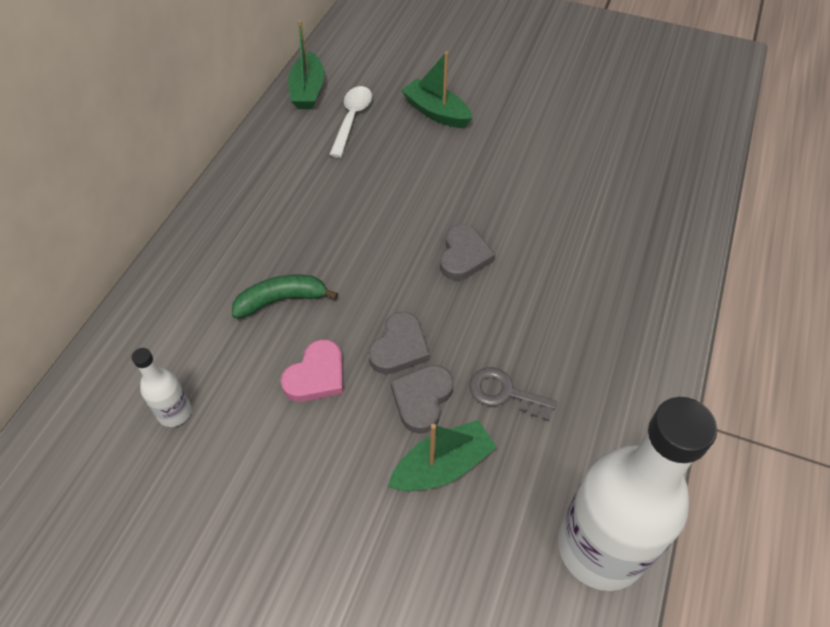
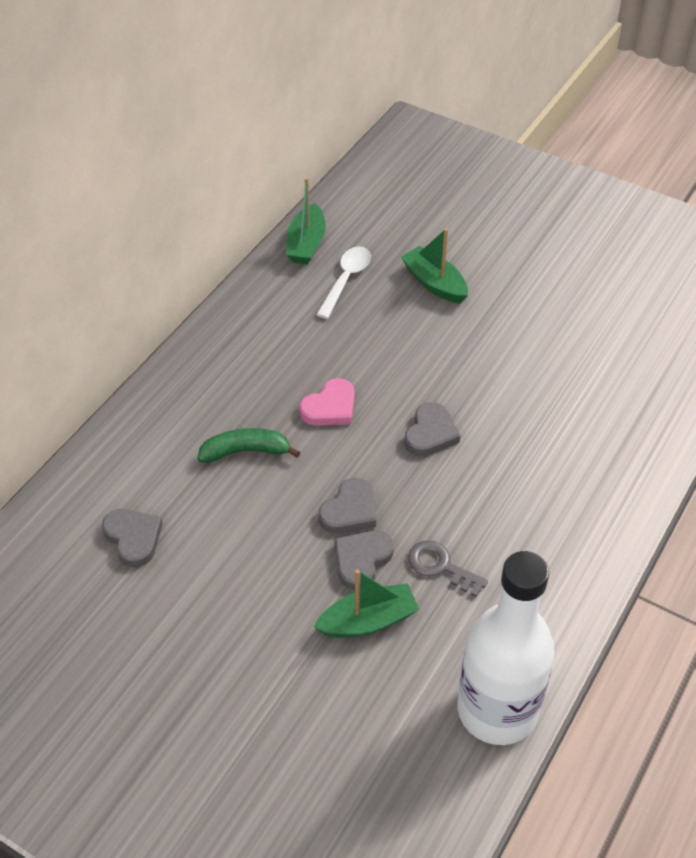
camera: 10 degrees right, 5 degrees down
white bottle [132,348,192,427] -> grey heart [102,509,163,567]
pink heart [281,339,343,402] -> pink heart moved to [300,378,355,426]

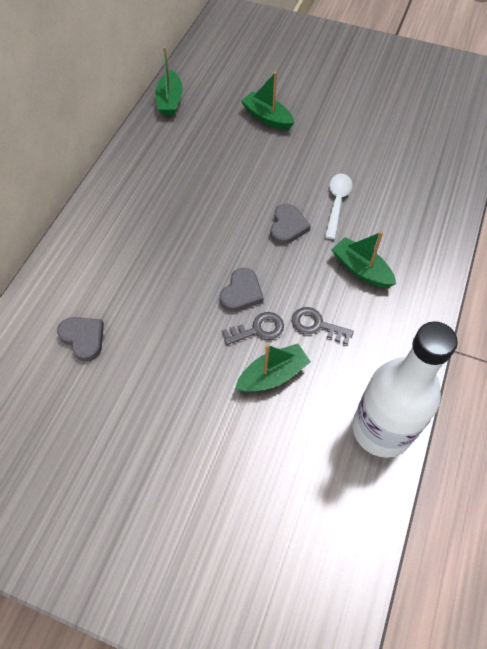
camera: 10 degrees left, 10 degrees up
green banana [198,428,300,462] -> none
pink heart [300,378,355,426] -> none
white spoon [316,246,371,319] -> white spoon moved to [325,174,352,239]
grey heart [334,531,394,590] -> grey key [222,312,284,345]
none -> green boat [331,231,396,288]

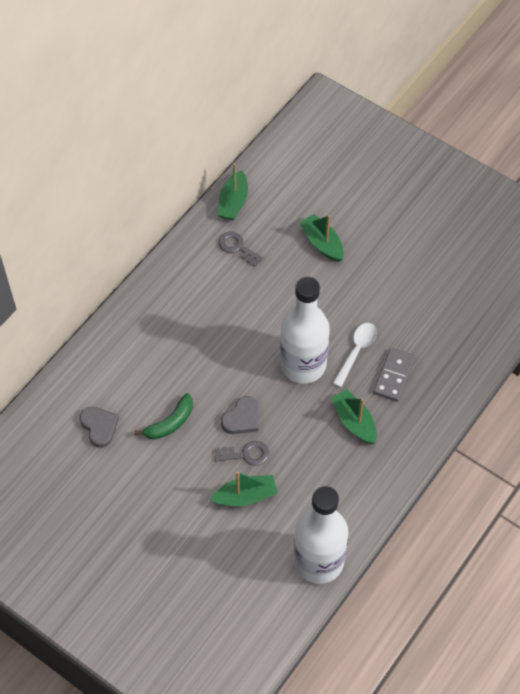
camera: 15 degrees right, 0 degrees up
grey heart [270,204,311,245] -> white bottle [280,277,330,383]
grey key [292,307,354,345] -> grey key moved to [218,232,263,267]
none -> green banana [134,393,193,439]
none -> grey domino [373,348,416,402]

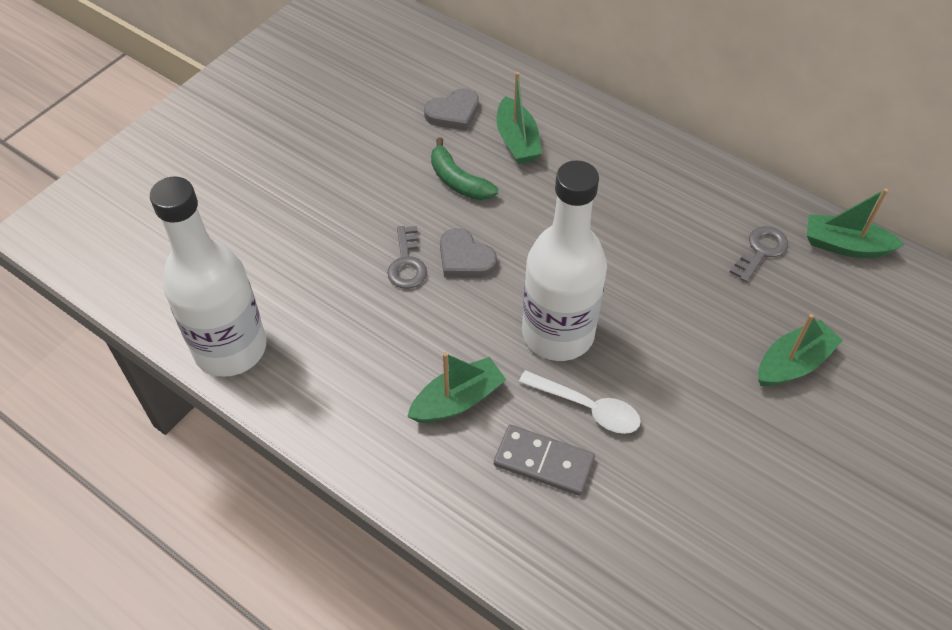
camera: 90 degrees right, 5 degrees down
green boat [210,471,278,506] -> green boat moved to [497,72,542,164]

